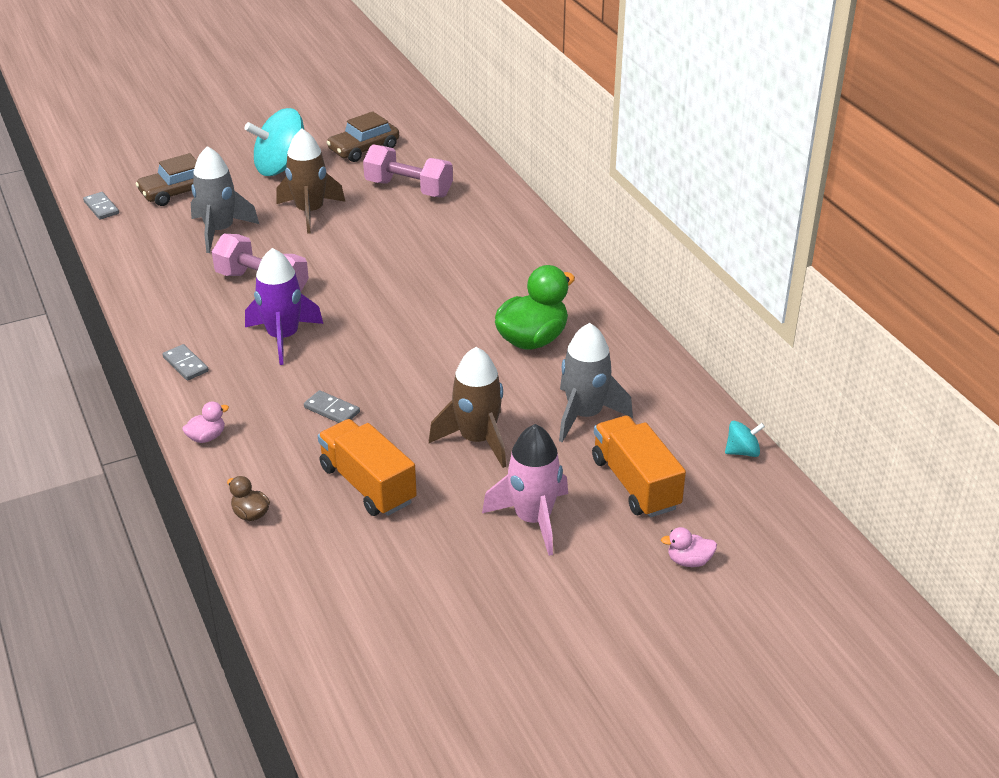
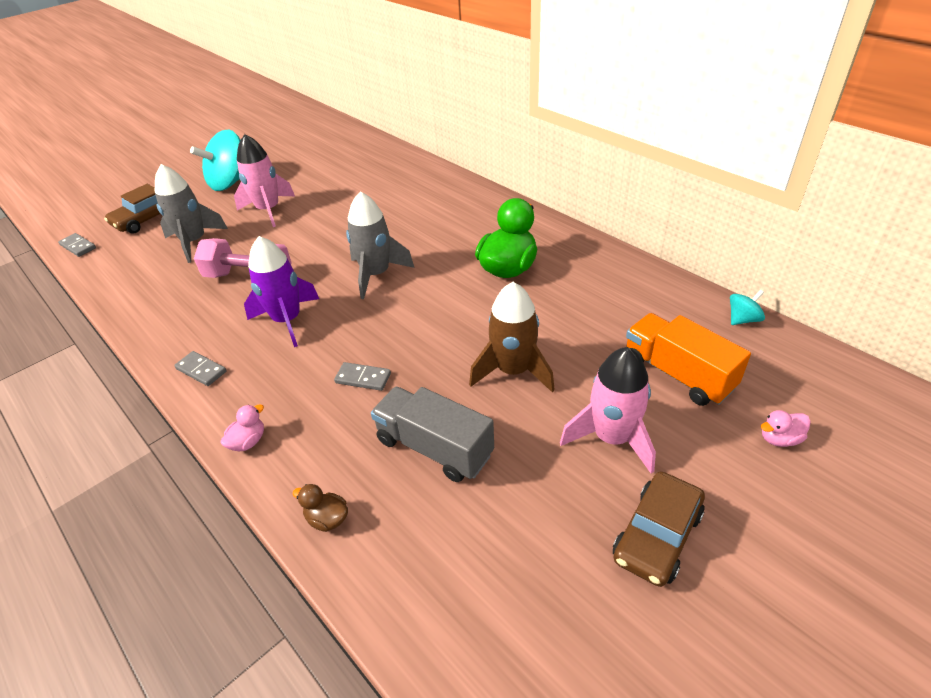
camera: 15 degrees left, 5 degrees up
brown rocket [276,128,345,234] -> pink rocket [234,134,295,227]
orange truck [318,419,417,516] -> grey truck [371,387,494,482]
brown car [326,111,399,162] -> brown car moved to [613,472,705,587]
pink dumbbell [363,144,453,197] -> none
grey rocket [559,323,633,443] -> grey rocket moved to [346,191,415,299]

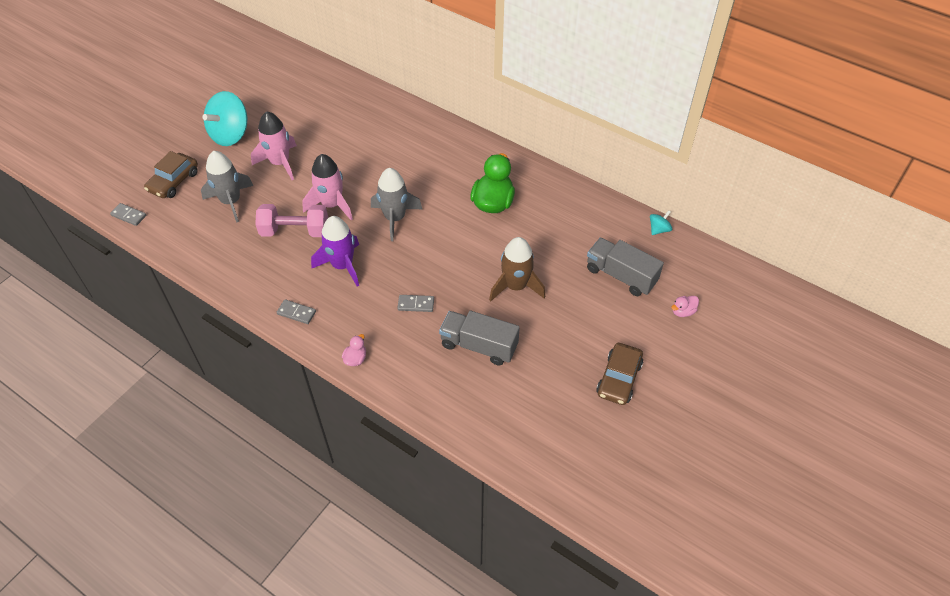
camera: 15 degrees left, 10 degrees up
brown duck [292,484,348,532] -> none
pink rocket [560,347,656,474] -> pink rocket moved to [302,154,353,220]
orange truck [626,313,751,406] -> grey truck [587,238,664,296]

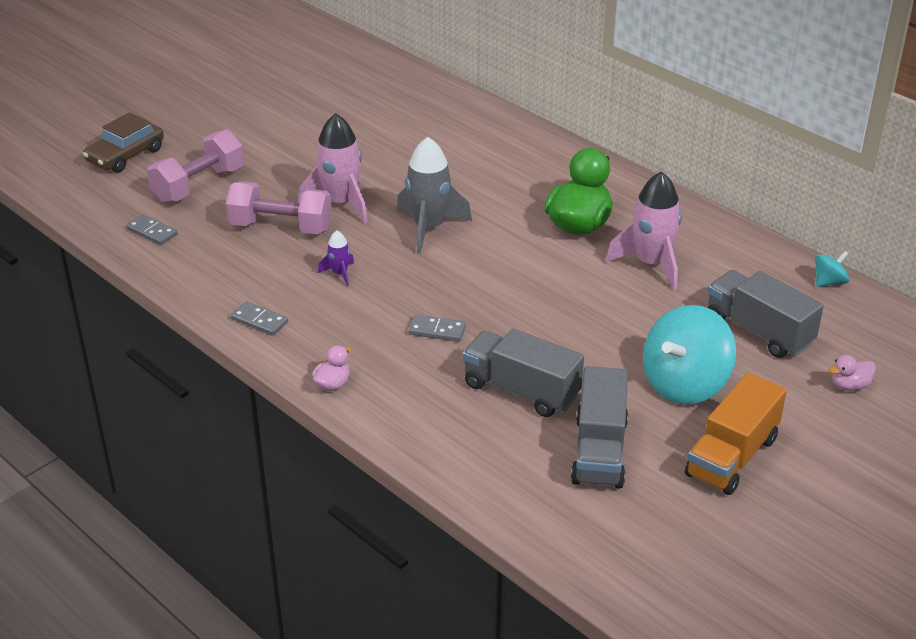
camera: 10 degrees right, 15 degrees down
grey domino [110,203,146,226] -> grey domino moved to [126,214,178,245]
grey rocket [201,151,254,223] -> pink dumbbell [147,129,244,203]
turquoise spinning top [203,91,247,146] -> turquoise spinning top moved to [643,305,736,404]
pink rocket [251,112,297,180] -> pink rocket moved to [606,171,682,290]
purple rocket [311,216,359,287] -> purple rocket [318,231,354,286], size x0.48
brown rocket [489,237,545,301] -> none
brown car [596,343,643,405] -> orange truck [685,372,787,495]
none -> grey truck [571,366,628,488]

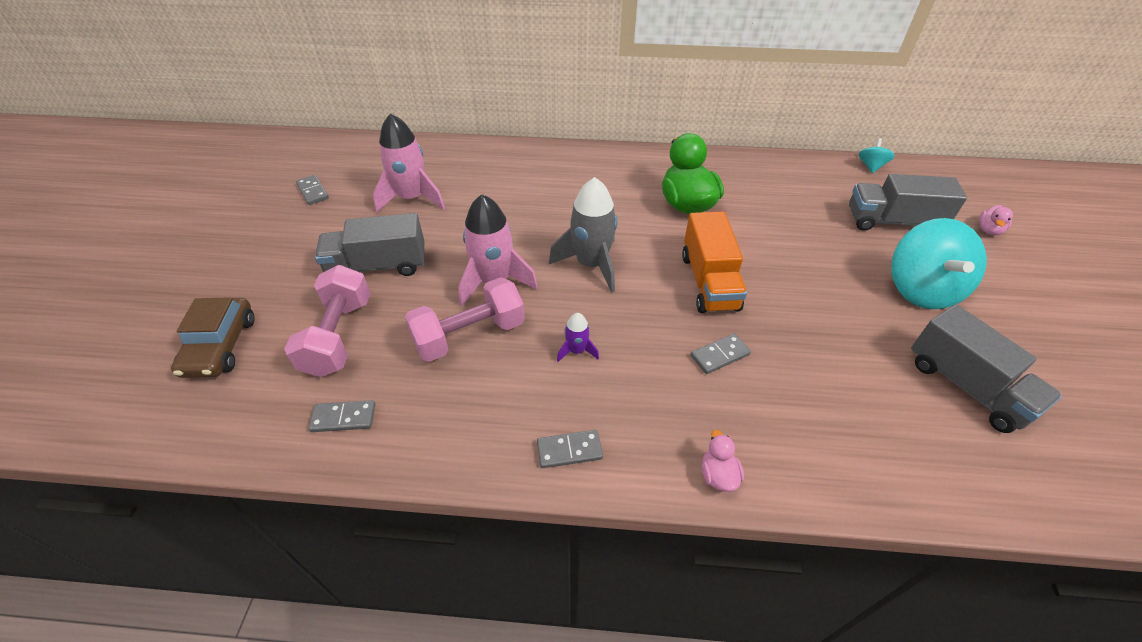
camera: 40 degrees left, 10 degrees up
grey truck [462,329,584,417] -> grey truck moved to [315,213,425,276]
pink rocket [606,171,682,290] -> pink rocket moved to [373,113,445,213]
orange truck [685,372,787,495] -> orange truck moved to [682,212,747,313]
none -> grey domino [296,175,329,205]

